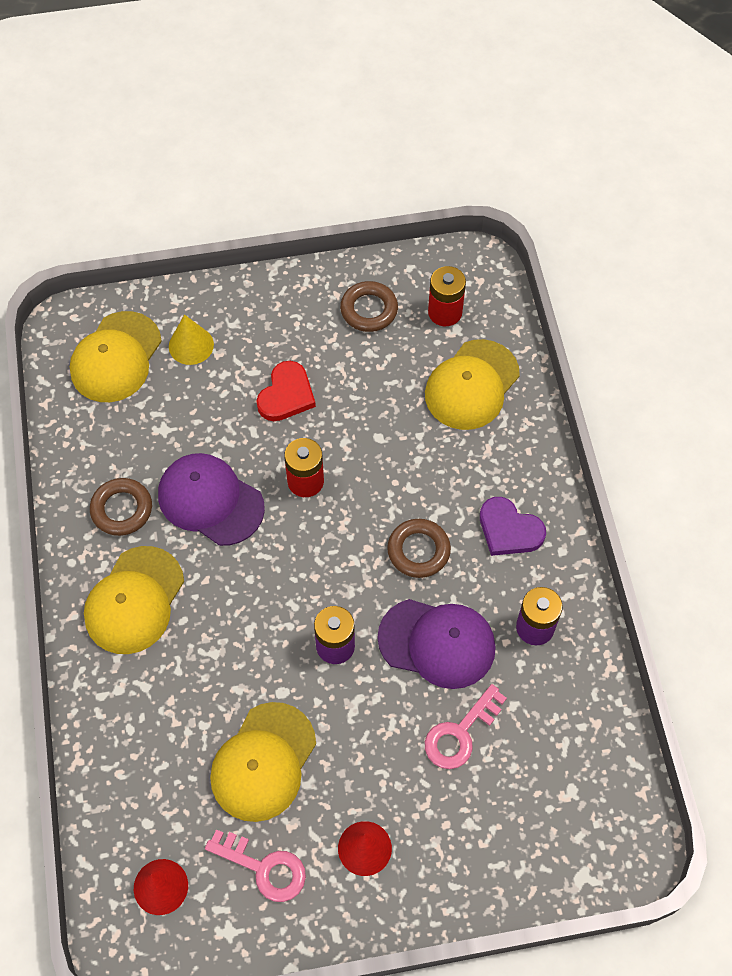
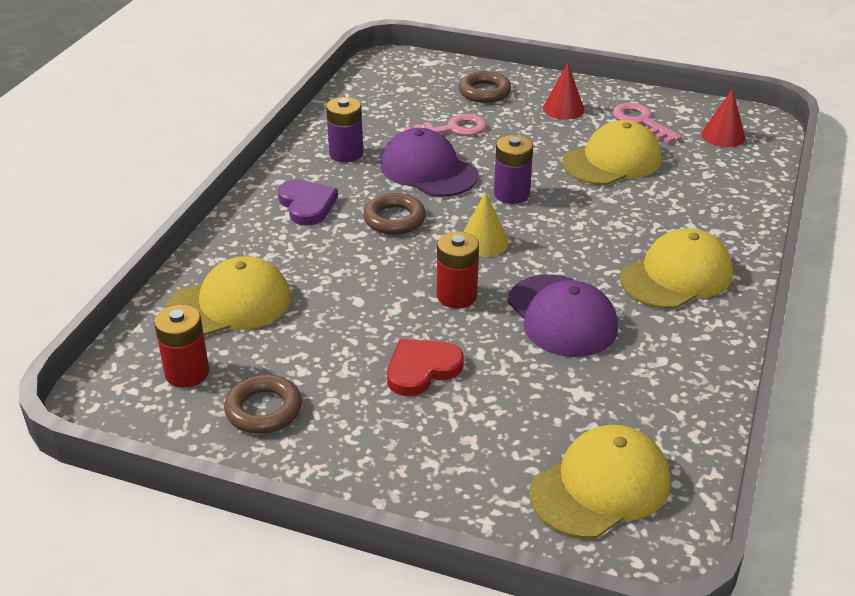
camera: 150 degrees left, 25 degrees down
brown ring [90,478,152,536] -> brown ring moved to [459,71,511,103]
yellow cone [169,314,214,365] -> yellow cone moved to [463,191,508,257]

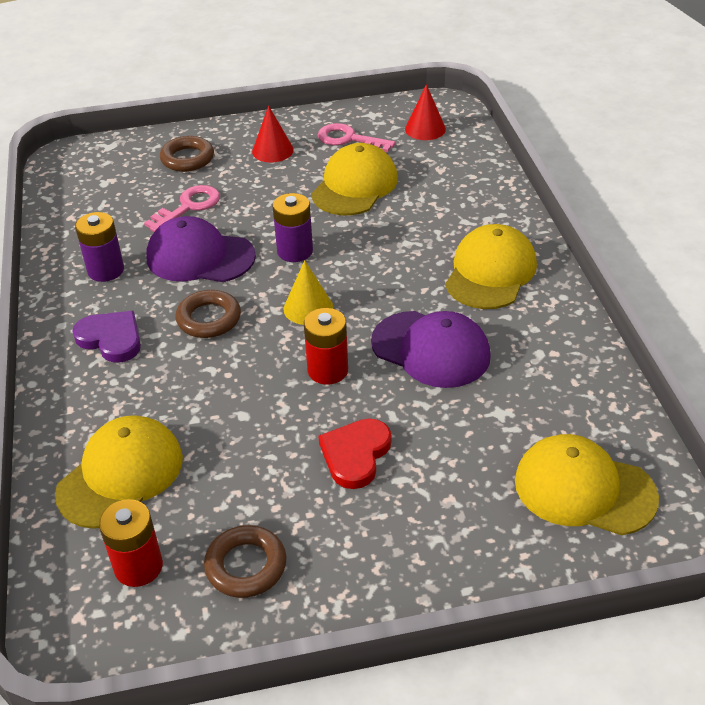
camera: 30 degrees left, 5 degrees up
yellow cap [530,425,670,539] -> yellow cap turned 90 degrees counterclockwise [515,434,659,535]

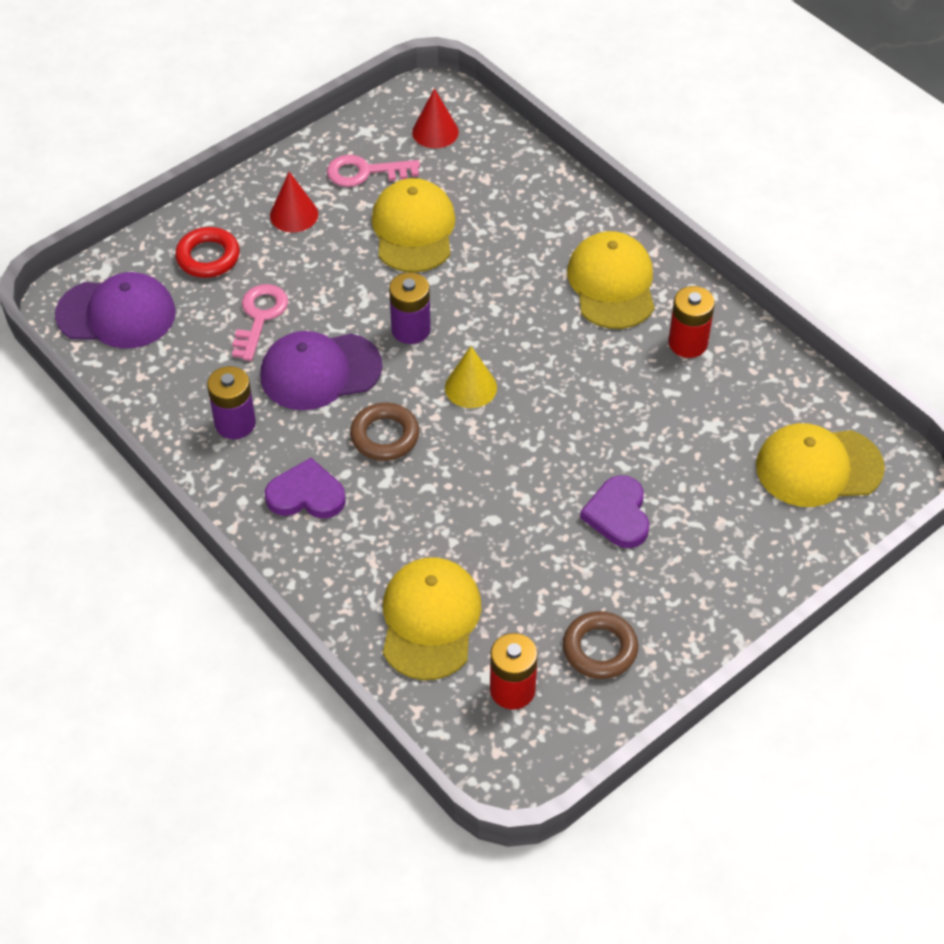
camera: 30 degrees left, 10 degrees up
brown ring [160,136,214,172] -> red ring [175,227,240,278]
red battery [304,308,348,385] -> red battery moved to [668,286,715,358]
red heart [318,418,391,489] -> purple heart [580,475,649,548]
purple cap [371,311,491,388] -> purple cap moved to [55,272,176,349]

